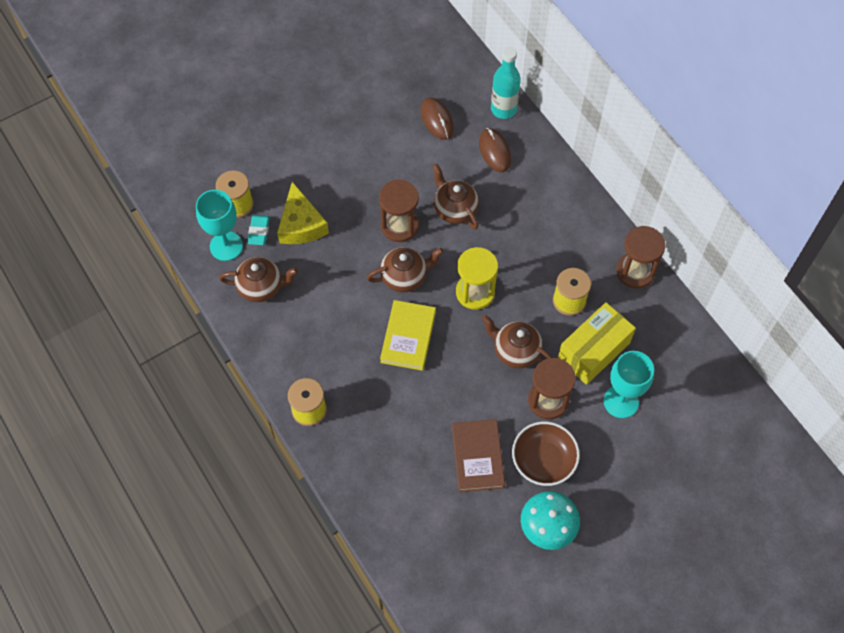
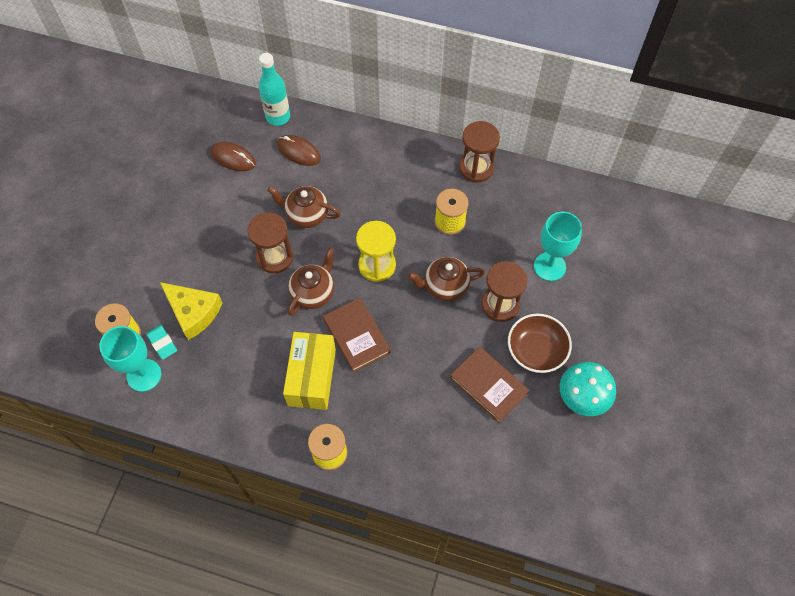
camera: 40 degrees left, 0 degrees up
brown teapot [219,257,298,302] -> none
yellow book [380,300,436,371] -> brown book [323,298,391,372]
yellow box [558,302,636,385] -> yellow box moved to [283,332,336,410]

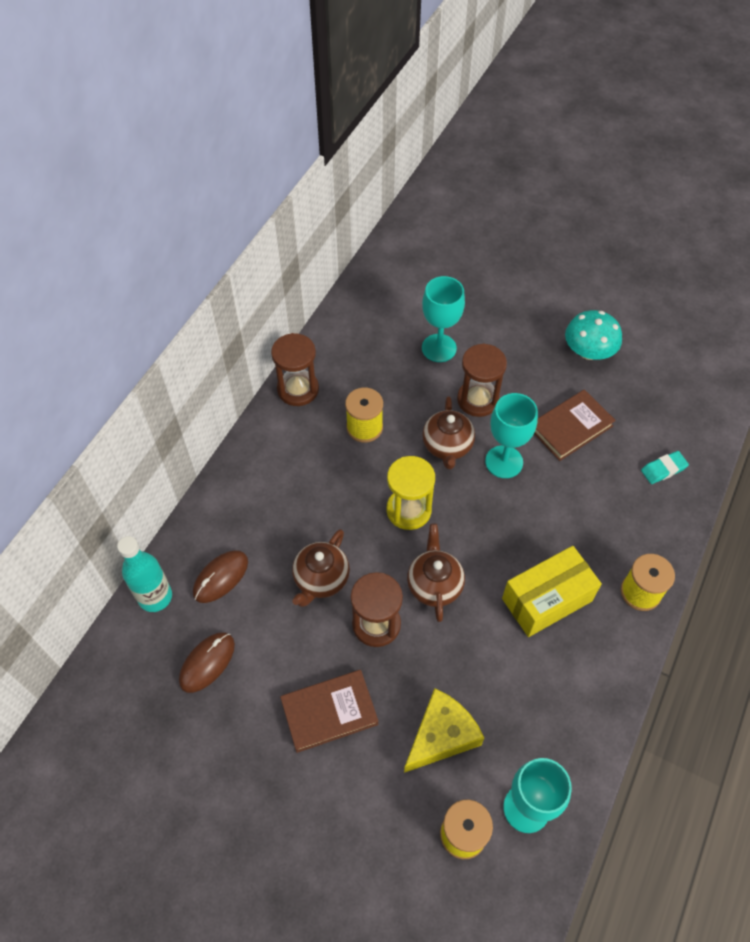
camera: 80 degrees left, 5 degrees down
turquoise eraser [146,325,177,360] -> turquoise eraser moved to [641,451,689,484]
yellow box [283,332,336,410] -> yellow box turned 45 degrees counterclockwise [502,546,602,637]
brown teapot [288,248,335,316] -> brown teapot turned 45 degrees clockwise [407,524,465,622]
brown book [323,298,391,372] -> brown book moved to [280,670,379,753]
brown bowl [508,314,572,373] -> none
none -> turquoise goblet [485,393,538,478]

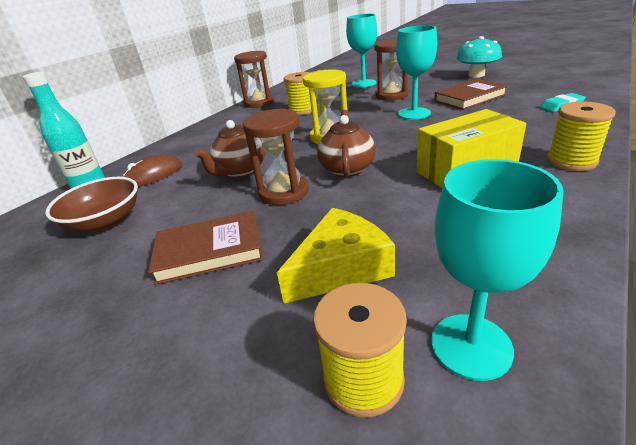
camera: 10 degrees right, 25 degrees down
brown mouse [179,632,235,693] -> brown bowl [45,177,138,231]
brown teapot [422,396,475,469] -> none

